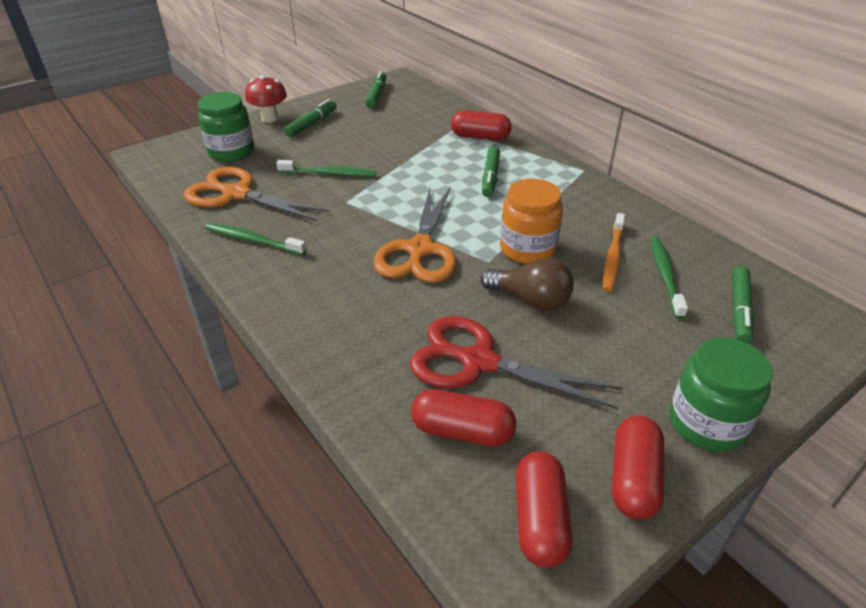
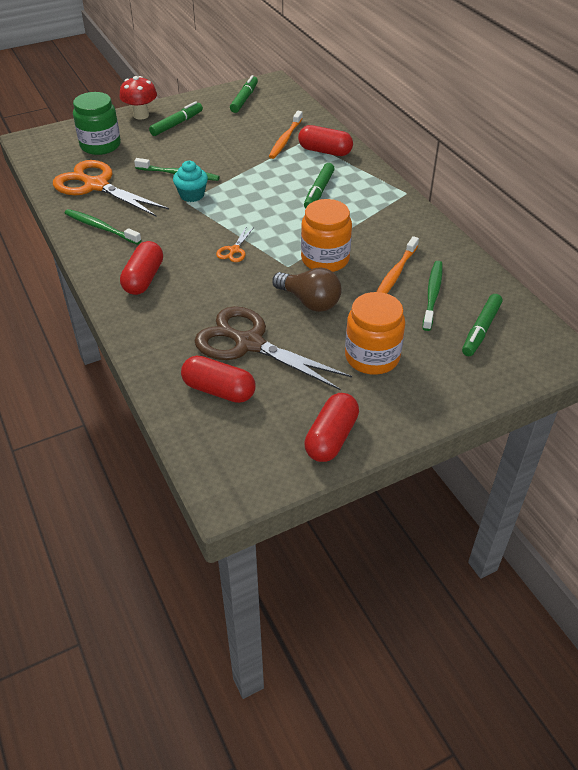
camera: 10 degrees right, 5 degrees up
orange scissors [373,186,456,283] -> orange scissors [216,226,254,262], size x0.43
red scissors [410,316,623,410] -> brown scissors [194,306,352,391]
red capsule [515,451,572,568] -> red capsule moved to [120,241,163,295]
green jar [669,337,773,452] -> none
none -> turquoise cupcake [173,161,208,202]
none -> orange toothbrush [269,111,303,159]
none -> orange jar [345,292,405,375]

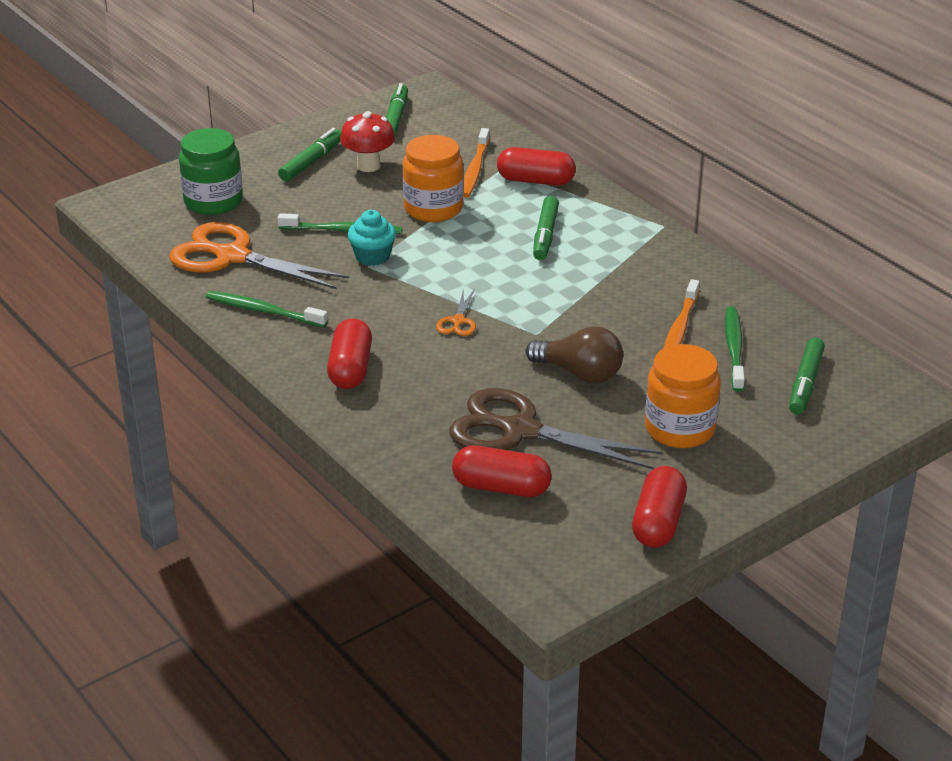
camera: 10 degrees left, 10 degrees down
red mushroom [119,76,157,120] -> red mushroom moved to [340,111,395,172]
orange jar [301,199,352,272] -> orange jar moved to [403,135,464,222]

